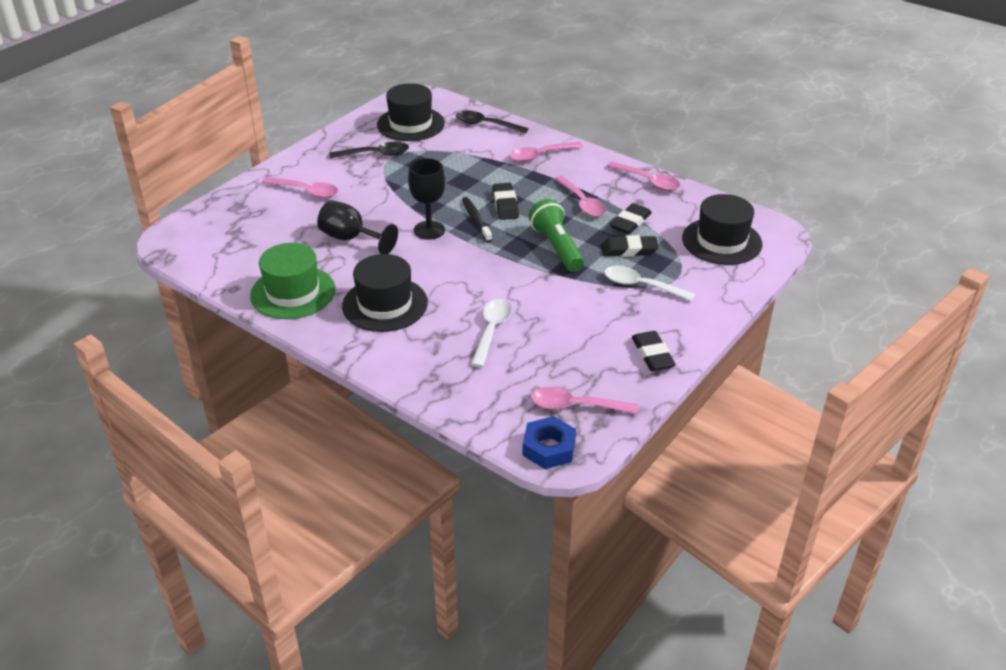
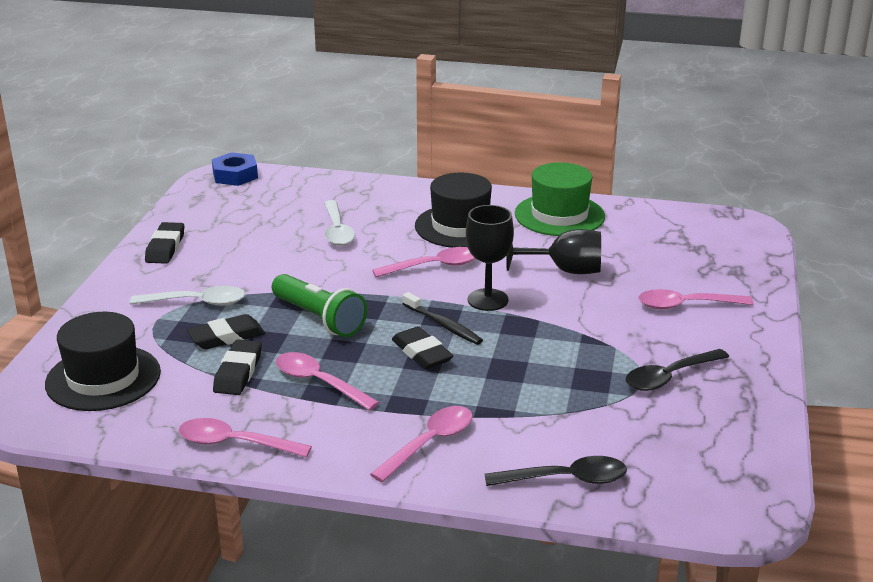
camera: 155 degrees right, 10 degrees down
black hat [377,83,445,141] -> none
pink spoon [531,387,638,414] -> pink spoon moved to [372,247,475,277]
black eraser [632,331,676,371] -> black eraser turned 45 degrees clockwise [145,222,184,264]

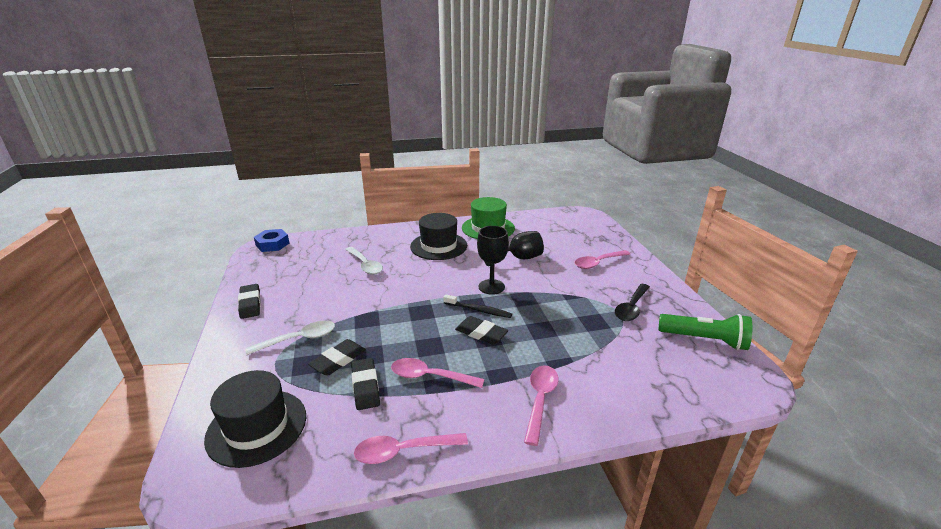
camera: 25 degrees left, 0 degrees up
green flashlight [272,274,367,337] -> green flashlight moved to [658,314,752,350]
pink spoon [372,247,475,277] -> none
black spoon [485,456,627,486] -> none

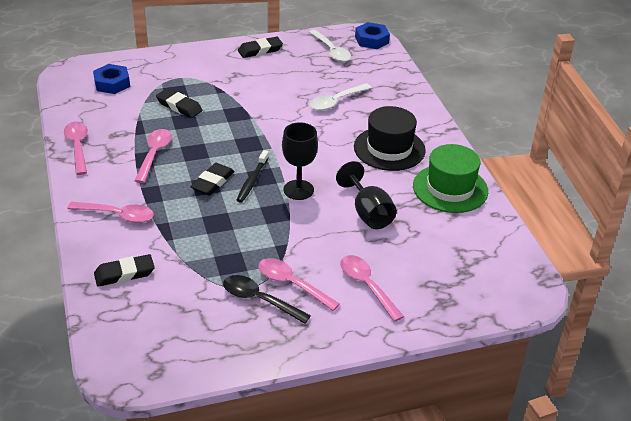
camera: 85 degrees right, 10 degrees up
black hat [204,370,306,468] -> blue nut [93,64,130,94]
white spoon [245,321,335,355] -> white spoon moved to [309,30,351,62]
black eraser [351,358,380,410] -> black eraser moved to [94,254,155,287]
green flashlight [658,314,752,350] -> none
none -> pink spoon [258,258,340,311]

